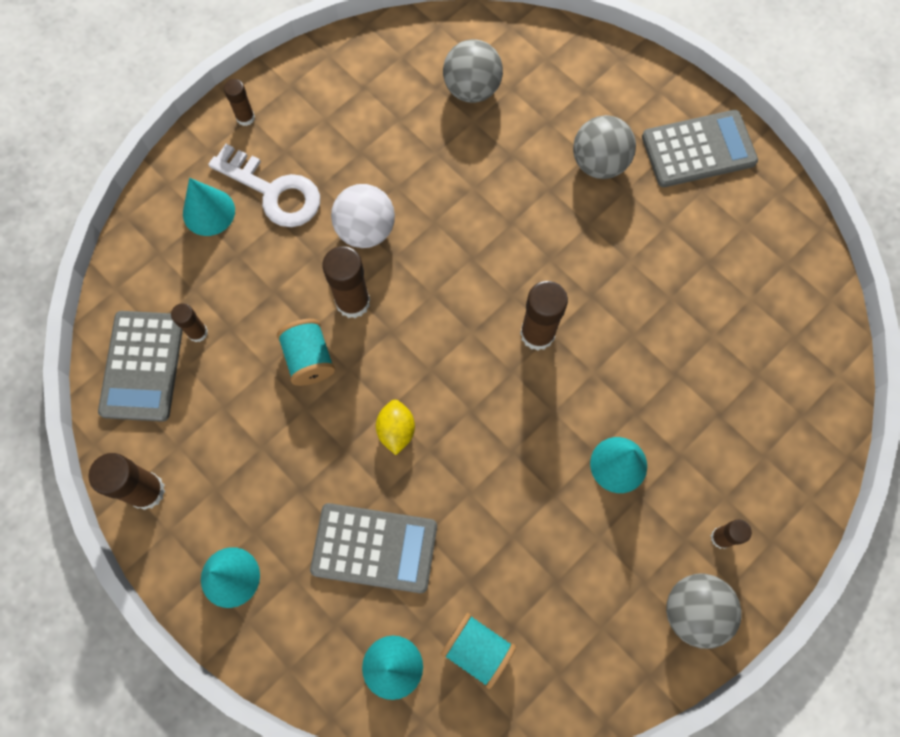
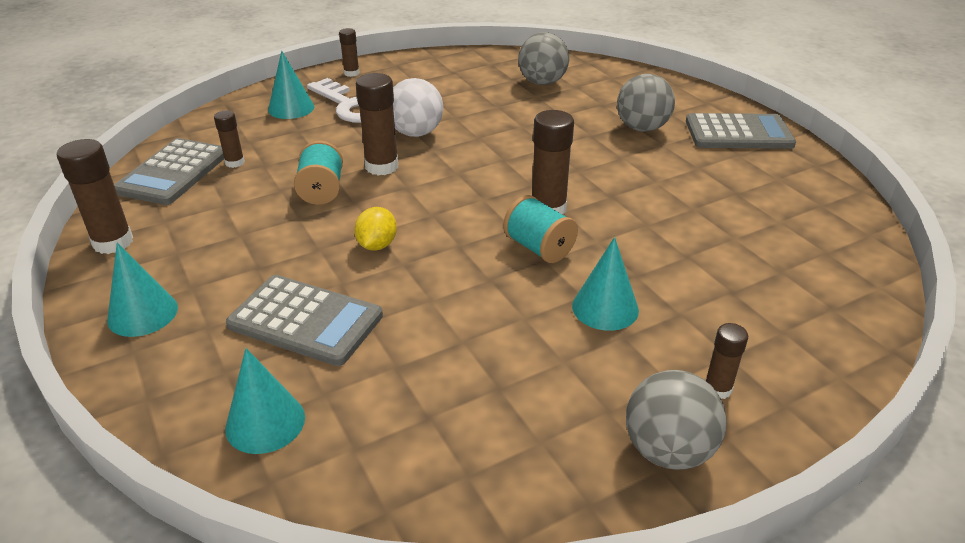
camera: 15 degrees right, 35 degrees down
turquoise spool [440,613,516,689] -> turquoise spool moved to [503,195,578,263]

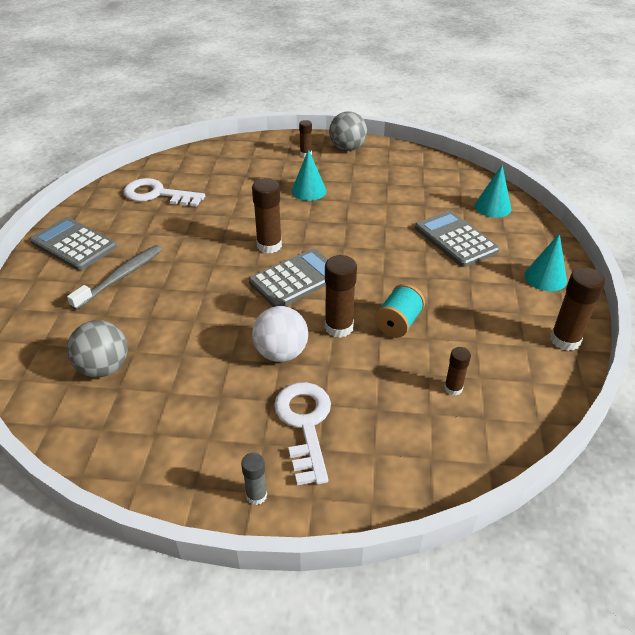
camera: 145 degrees left, 5 degrees up
grey calculator [114,138,224,205] -> grey calculator moved to [249,248,328,307]
turquoise cone [268,51,314,119] -> none
brown glue stick [339,28,360,77] -> grey glue stick [241,453,267,505]
yellow lemon [354,207,397,251] -> none
turquoise spool [503,195,578,263] -> none
grey ball [617,74,675,132] -> grey toothbrush [67,245,162,310]
none -> white key [124,178,205,207]

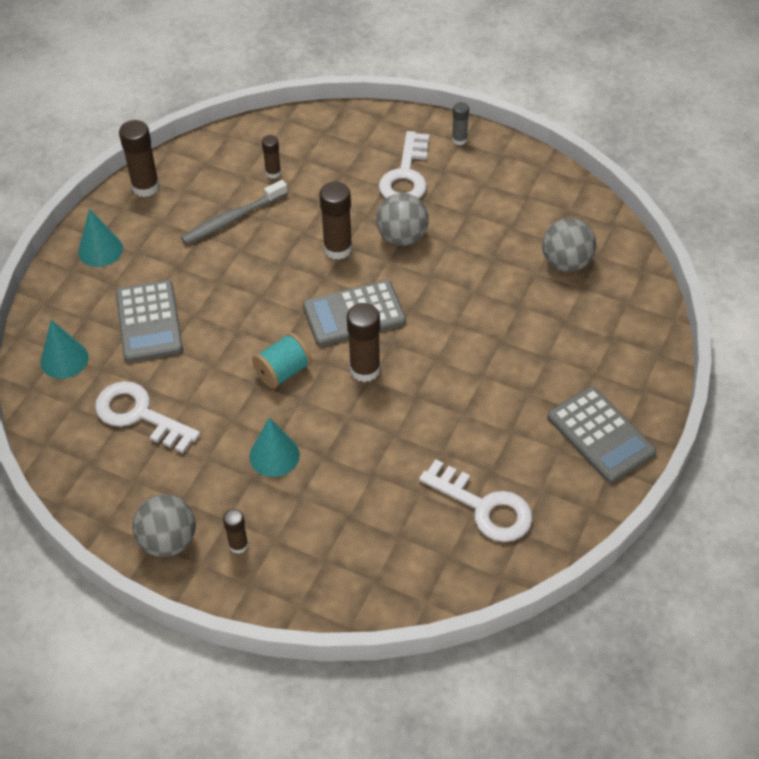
camera: 160 degrees left, 10 degrees up
grey toothbrush [67,245,162,310] -> grey toothbrush moved to [181,180,288,245]
white ball [252,306,308,362] -> grey ball [376,193,429,246]
turquoise spool [374,284,425,338] -> turquoise spool moved to [252,333,312,389]
none -> white key [95,381,200,453]

